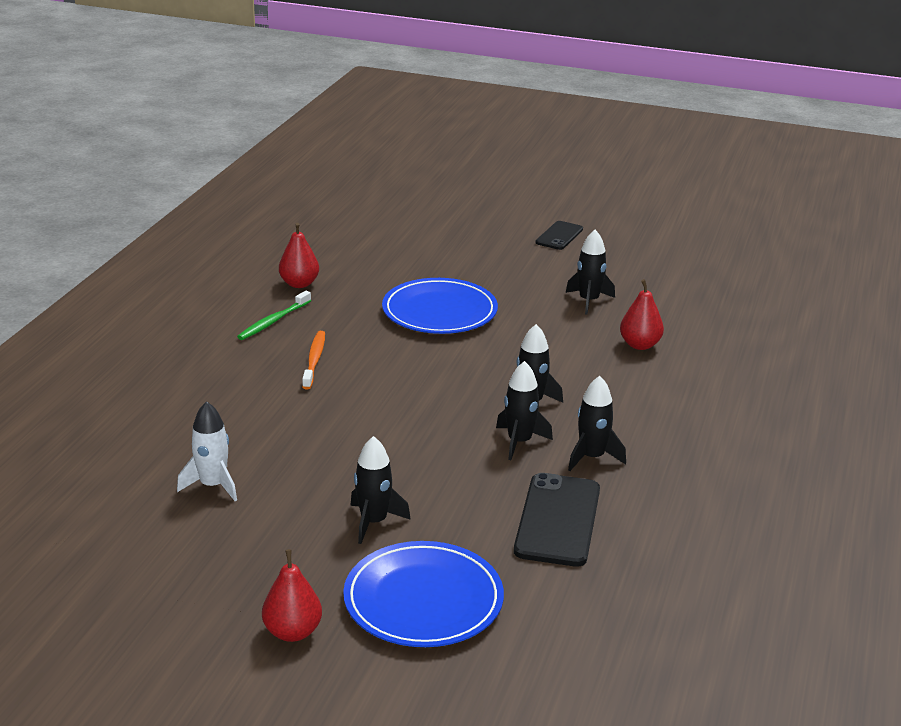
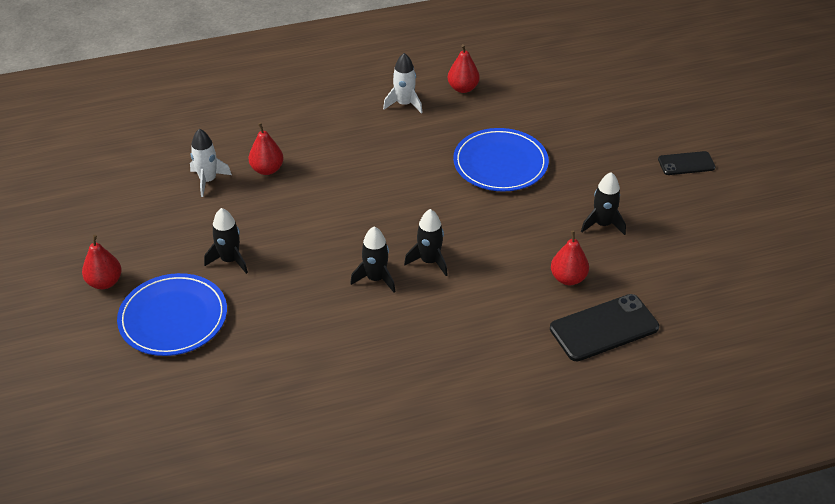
camera: 55 degrees right, 15 degrees up
green toothbrush [237,291,311,340] -> white rocket [383,53,423,114]
orange toothbrush [302,331,325,390] -> none
black phone [514,473,600,567] -> black phone moved to [550,294,659,361]
black rocket [568,376,626,471] -> none
none -> red pear [249,123,283,175]

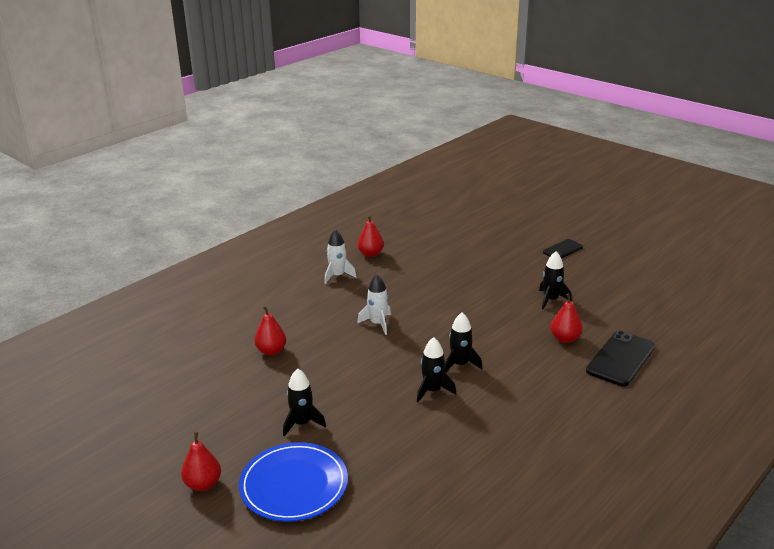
camera: 30 degrees left, 15 degrees down
white rocket [190,129,232,197] -> white rocket moved to [357,274,391,335]
blue plate [453,128,549,192] -> none

